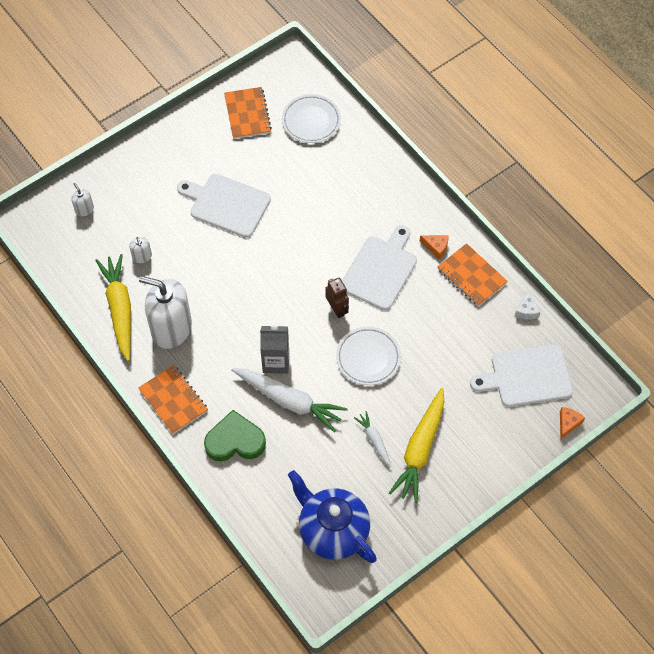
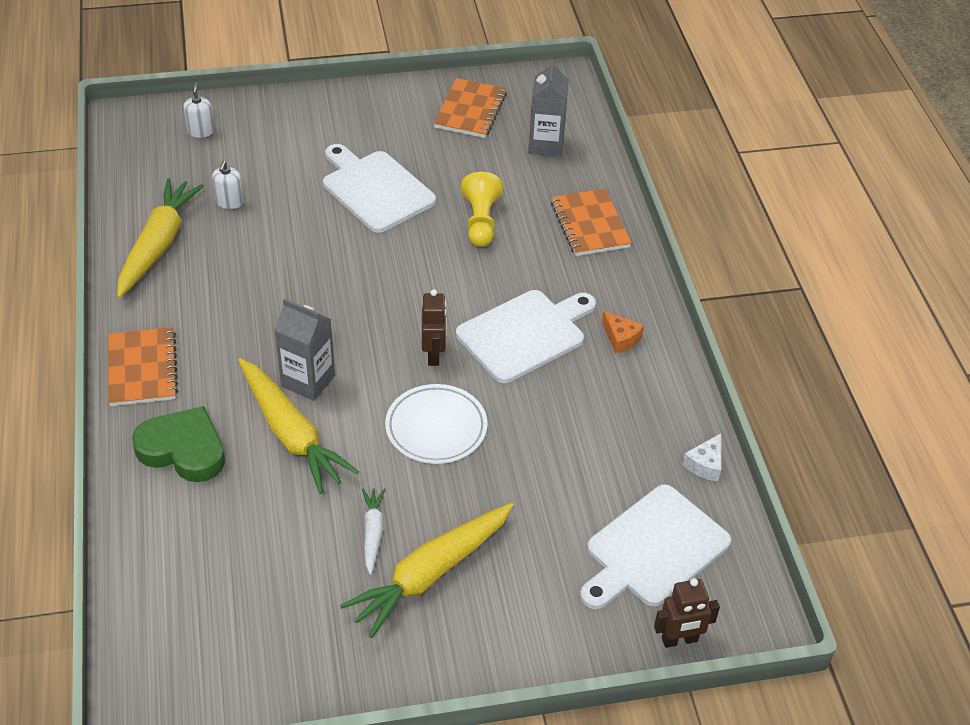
camera: 25 degrees right, 15 degrees down
white soap dispenser [139,276,192,349] -> none
white carrot [231,368,348,433] -> yellow carrot [238,358,359,494]
white plate [282,94,341,143] -> grey carton [528,60,569,157]
blue teapot [288,470,377,563] -> none
orange notebook [438,243,508,307] -> orange notebook moved to [551,189,632,256]
white cutting board [470,345,573,407] -> white cutting board turned 60 degrees counterclockwise [580,484,731,609]
orange cheese [560,407,585,439] -> brown robot [654,578,720,648]
none -> yellow pawn [461,172,503,247]

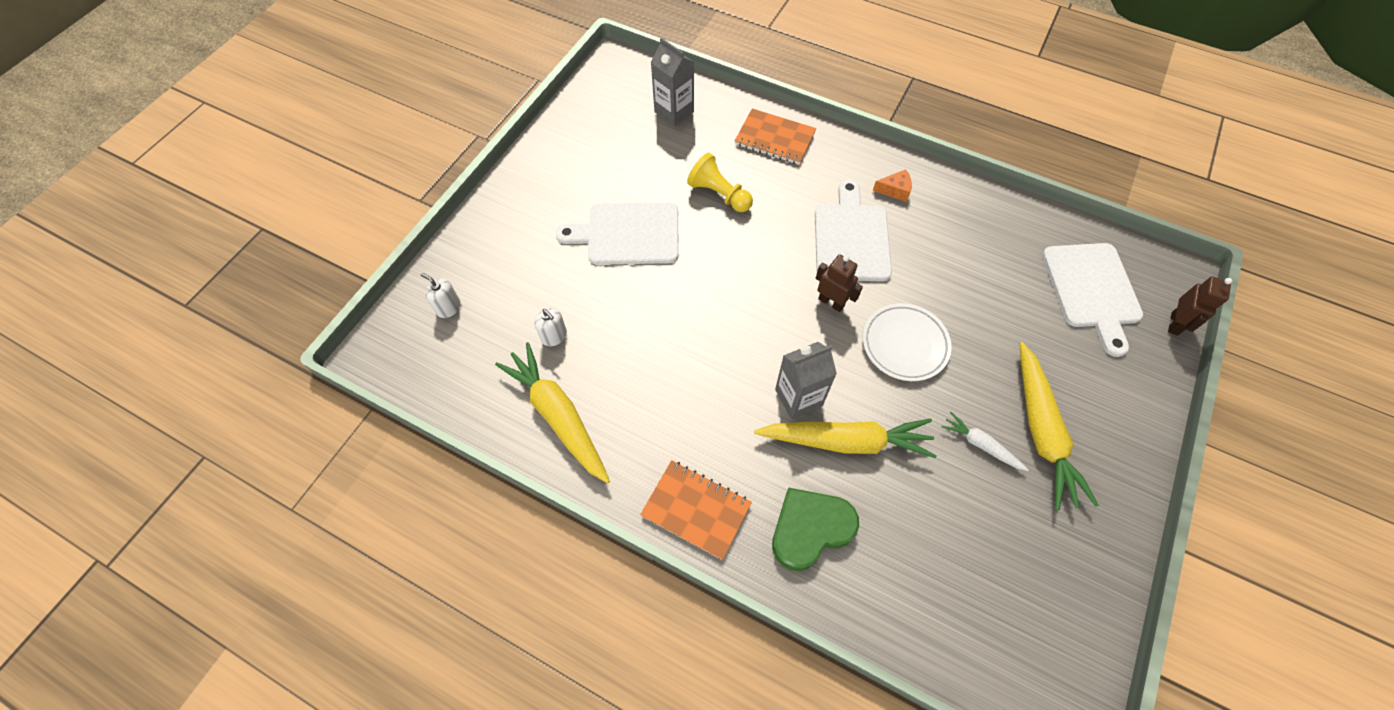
camera: 50 degrees left, 15 degrees up
orange notebook [434,78,507,138] -> none
white cheese [682,433,721,481] -> none

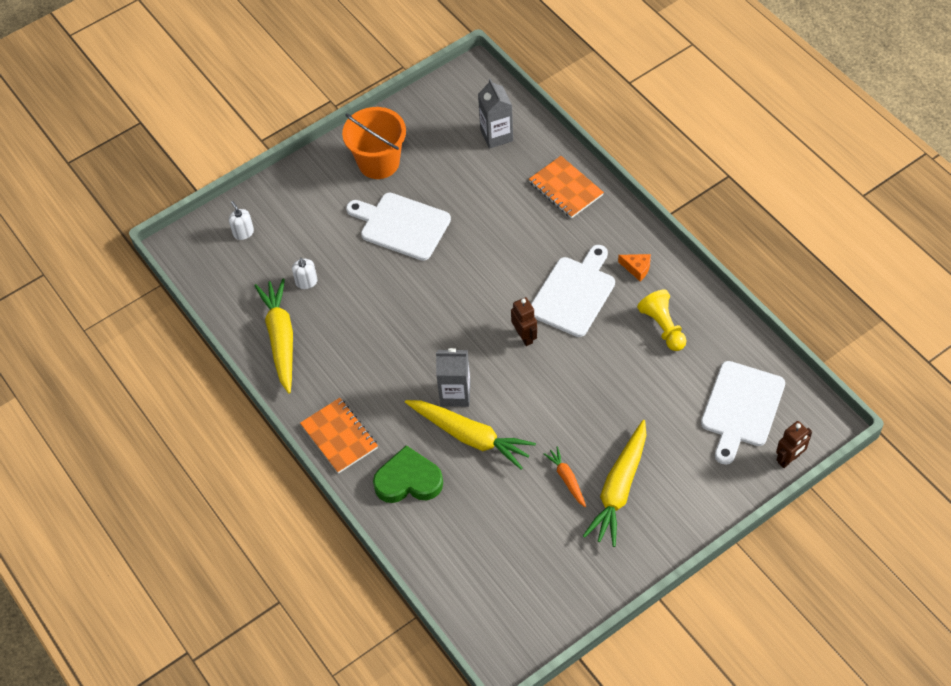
camera: 30 degrees right, 5 degrees down
yellow pawn [687,153,753,212] -> yellow pawn moved to [637,289,687,351]
white plate [863,303,952,381] -> none
white carrot [942,412,1029,471] -> orange carrot [543,446,586,507]
none -> orange bucket [342,107,406,179]

